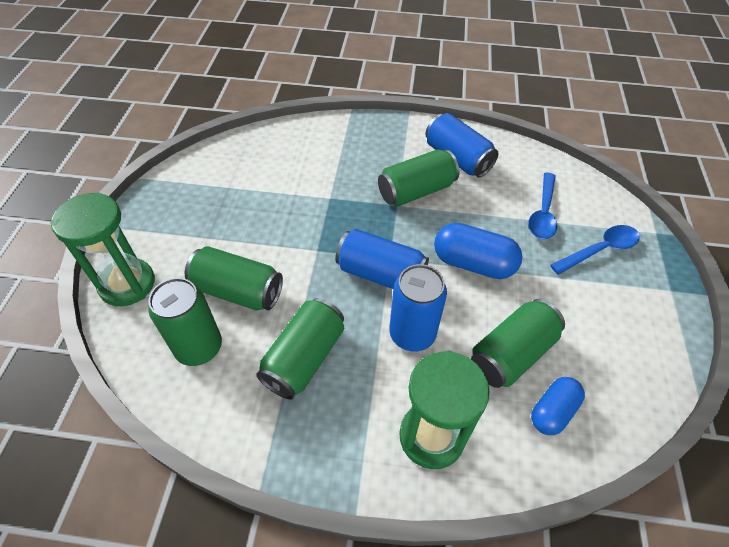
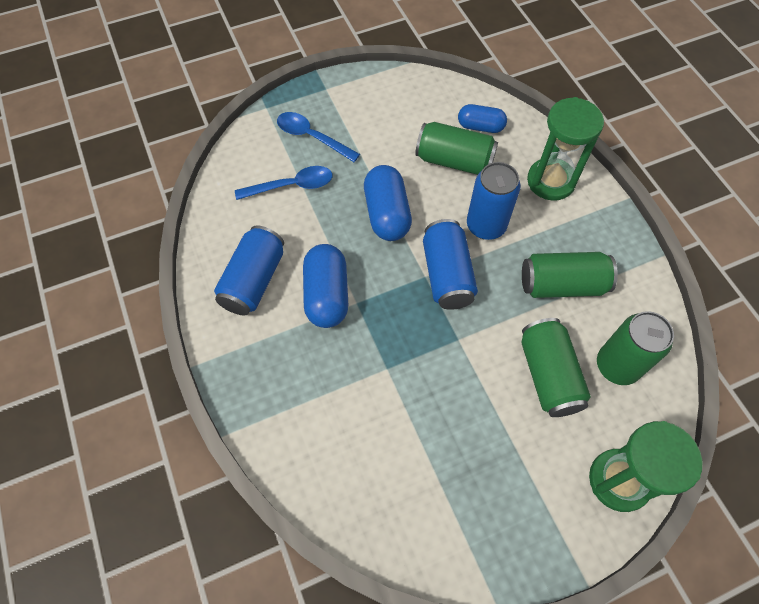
camera: 120 degrees left, 10 degrees up
green can [378,150,460,207] -> blue capsule [303,244,348,328]

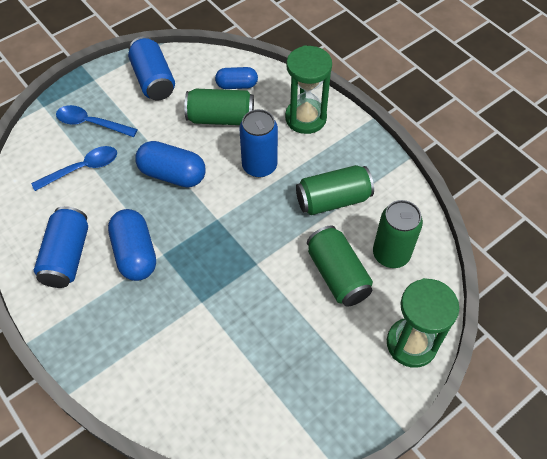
camera: 15 degrees left, 5 degrees down
blue capsule [364,165,412,241] -> blue capsule turned 45 degrees counterclockwise [135,141,206,188]
blue can [423,219,478,310] -> blue can moved to [128,36,175,100]

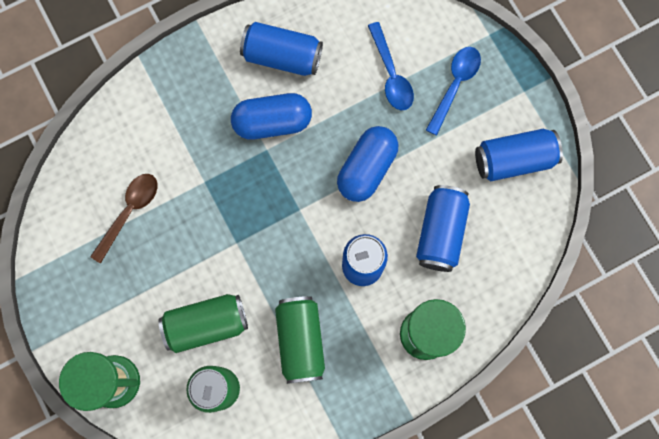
camera: 100 degrees right, 20 degrees up
green can [185,89,254,125] -> blue can [416,185,470,272]
blue capsule [215,67,258,89] -> none
none -> brown spoon [90,174,158,264]

